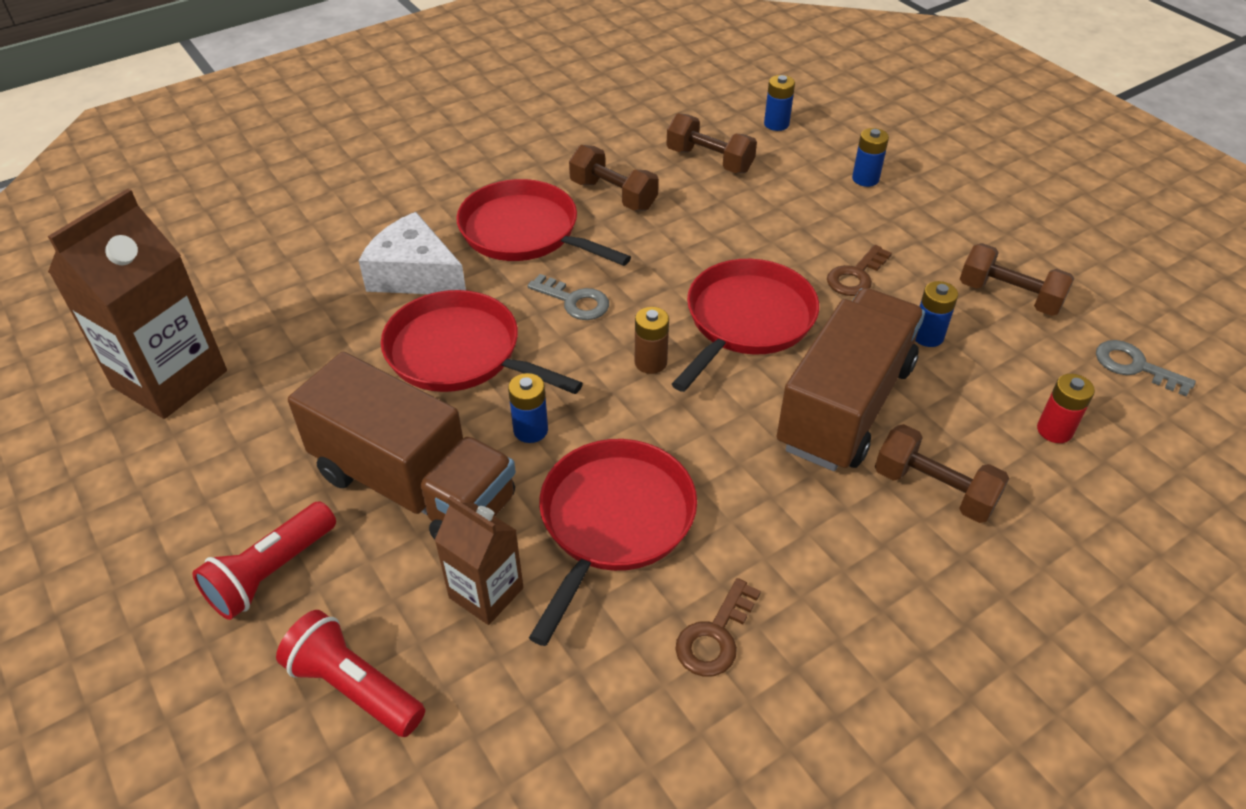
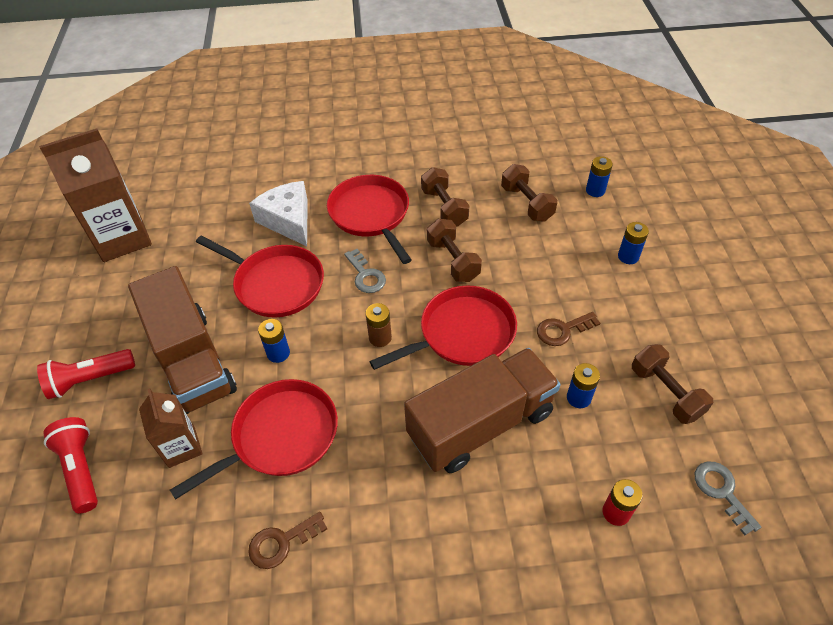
camera: 30 degrees right, 5 degrees up
red pan [381,290,583,394] -> red pan turned 150 degrees clockwise [196,235,324,318]
brown dumbbell [875,424,1009,523] -> brown dumbbell moved to [427,219,482,282]

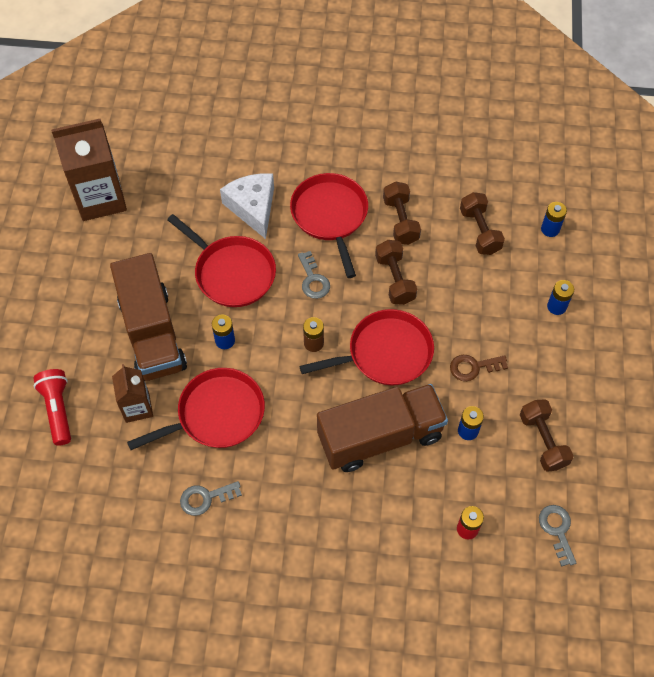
camera: 10 degrees right, 10 degrees up
red flashlight [37,349,135,399] -> none
brown key [248,512,327,569] -> grey key [180,481,242,516]

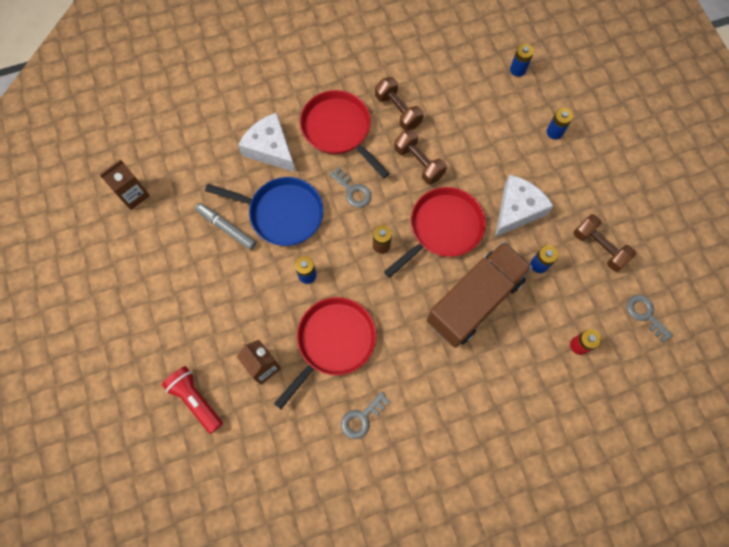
camera: 25 degrees left, 10 degrees up
brown carton [51,119,127,221] -> brown carton [99,159,150,210], size x0.56
brown truck [110,253,187,381] -> none
red pan [167,214,276,307] -> blue pan [205,177,324,246]
brown key [450,355,508,381] -> white cheese [495,175,554,237]
brown dumbbell [460,192,505,255] -> none
none -> grey marker [195,203,256,250]

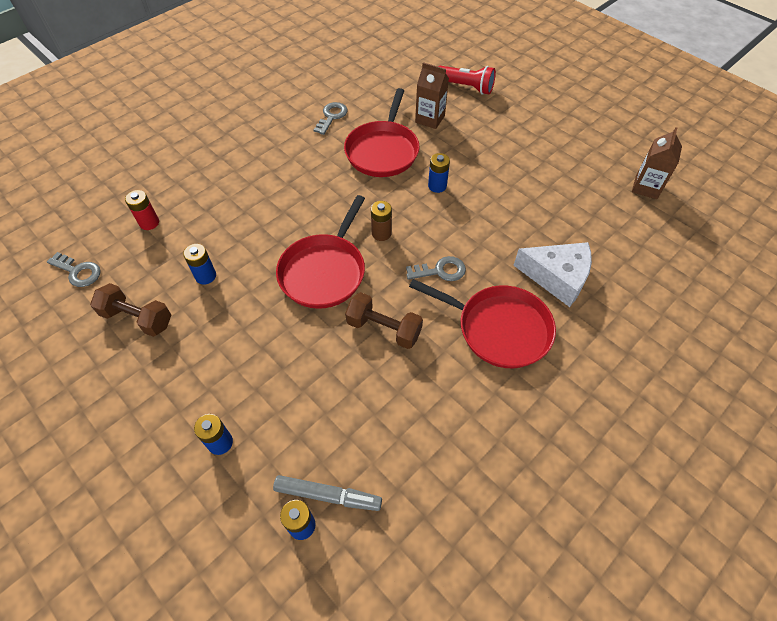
camera: 155 degrees right, 15 degrees down
grey marker [195,203,256,250] -> grey marker moved to [273,475,382,511]
blue pan [205,177,324,246] -> none
grey key [330,167,371,207] -> grey key turned 150 degrees clockwise [406,256,466,281]
brown dumbbell [375,77,424,131] -> none
brown truck [427,242,532,348] -> none
white cheese [495,175,554,237] -> none

